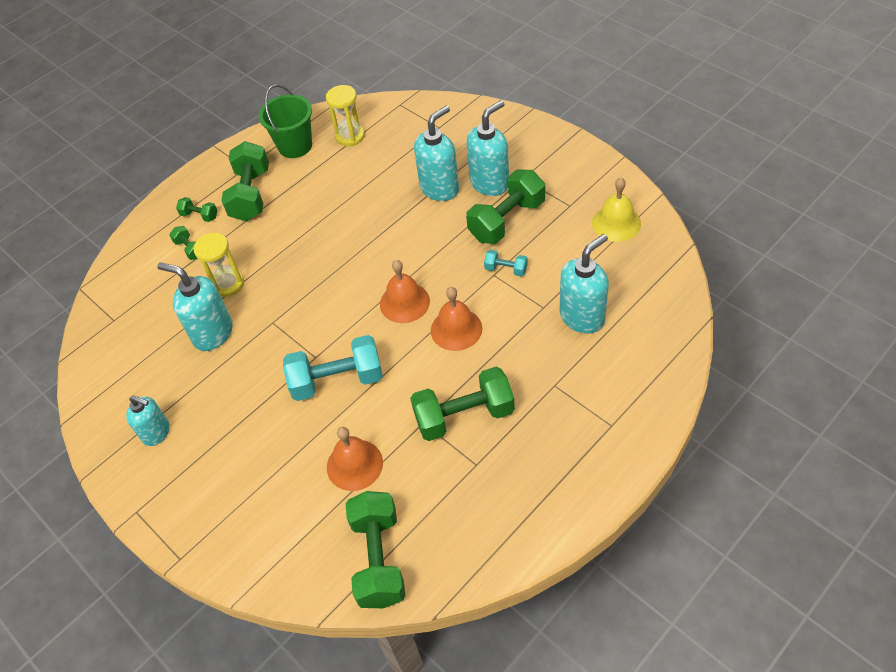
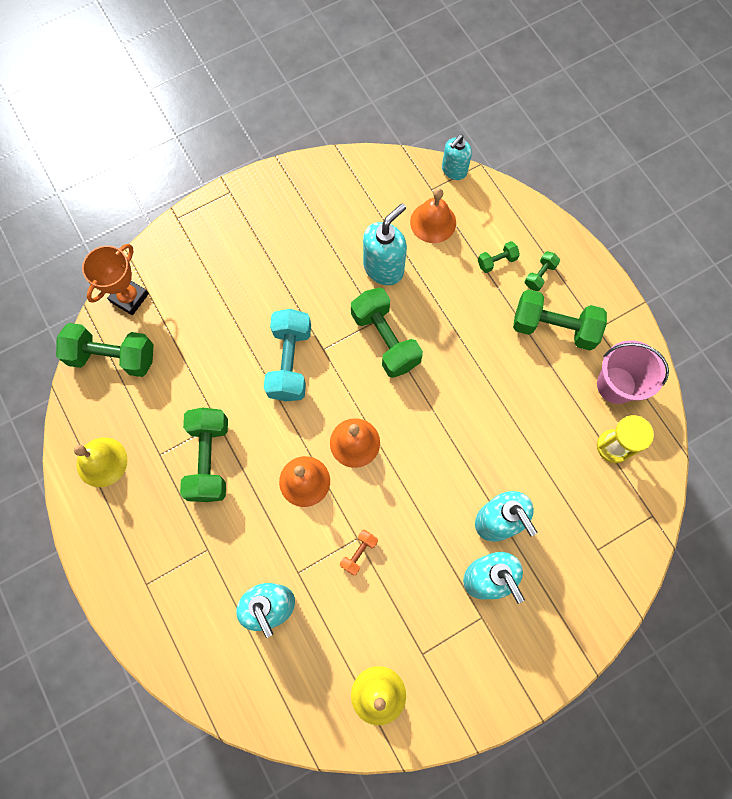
camera: 100 degrees right, 20 degrees up
turquoise soap dispenser [126,395,170,446] -> turquoise soap dispenser moved to [442,135,472,180]
yellow hourglass [193,233,244,297] -> none
green bucket [259,84,312,158] -> pink bucket [597,340,669,404]
orange bell [327,427,383,491] -> orange bell moved to [410,188,456,243]
green dumbbell [466,169,545,244] -> green dumbbell moved to [351,287,423,378]
turquoise dumbbell [484,250,528,277] -> orange dumbbell [340,530,378,576]
none -> yellow bell [74,437,128,487]
none -> orange trophy [82,244,149,315]

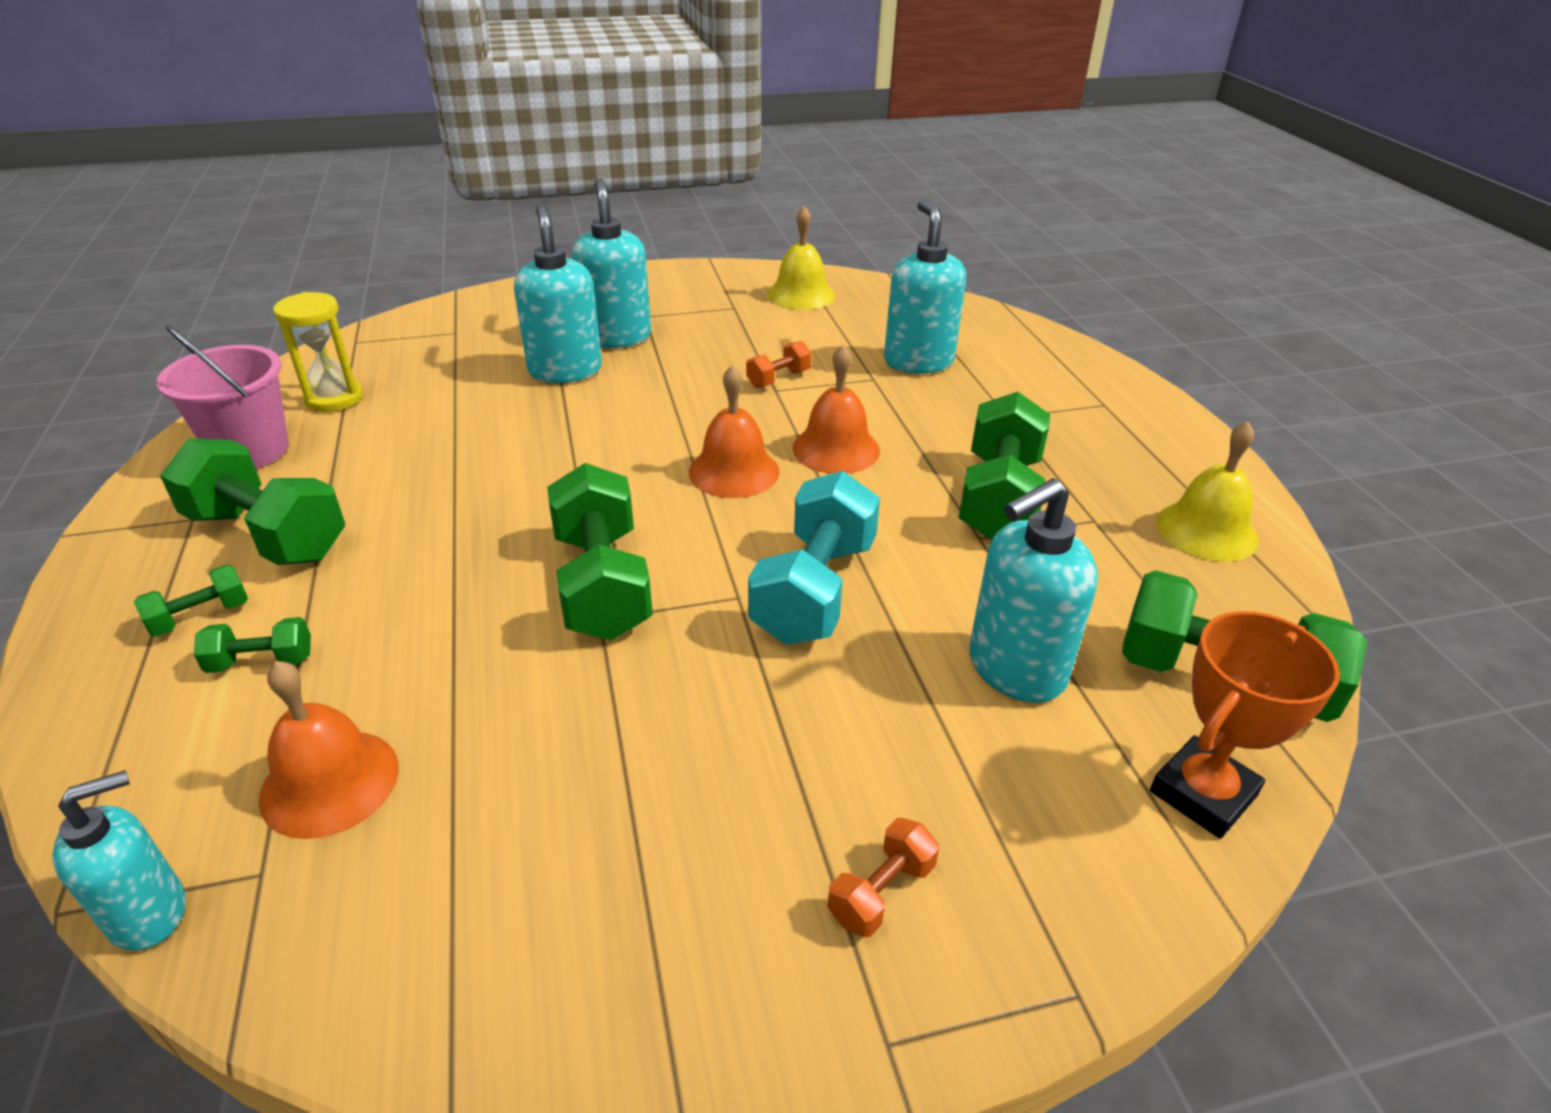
camera: 165 degrees left, 35 degrees down
turquoise soap dispenser [363,203,407,285] -> turquoise soap dispenser moved to [969,478,1098,703]
none -> orange dumbbell [828,818,939,937]

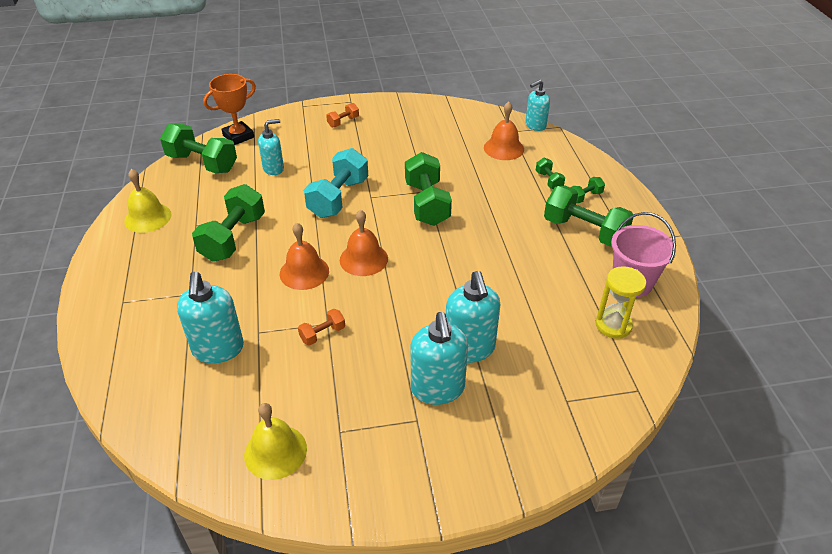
camera: 175 degrees left, 5 degrees up
green dumbbell [194,617,311,673] -> green dumbbell turned 75 degrees clockwise [536,158,565,189]
turquoise soap dispenser [969,478,1098,703] -> turquoise soap dispenser [258,119,284,175], size x0.65

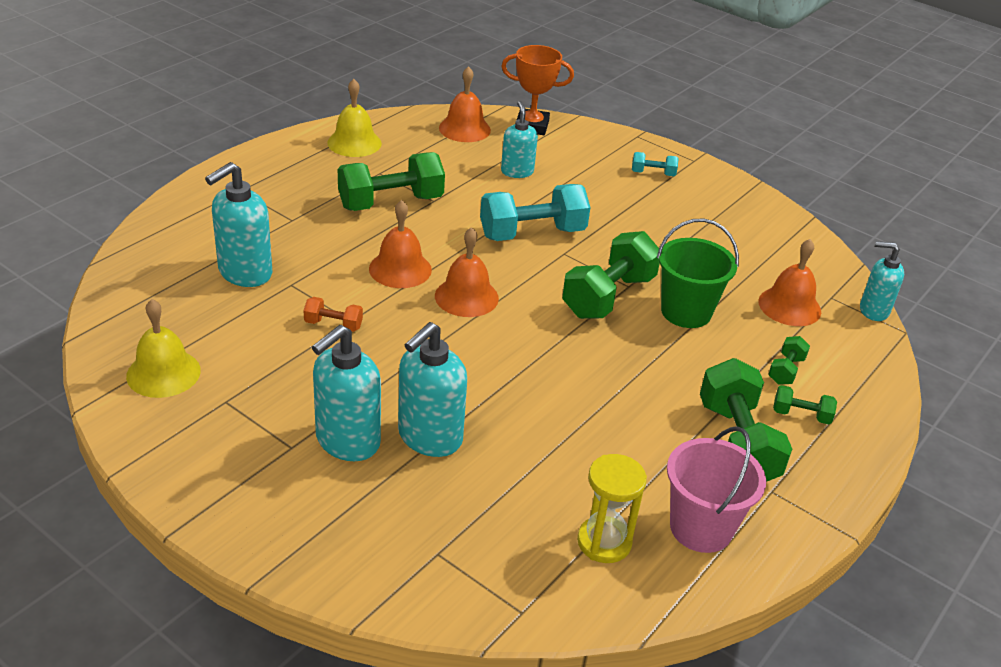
camera: 45 degrees right, 5 degrees down
green dumbbell [160,123,237,173] -> orange bell [439,66,491,142]
turquoise soap dispenser [258,119,284,175] -> turquoise soap dispenser turned 120 degrees counterclockwise [501,101,538,178]
orange dumbbell [326,103,359,127] -> turquoise dumbbell [632,152,679,176]
none -> green bucket [657,218,739,328]

